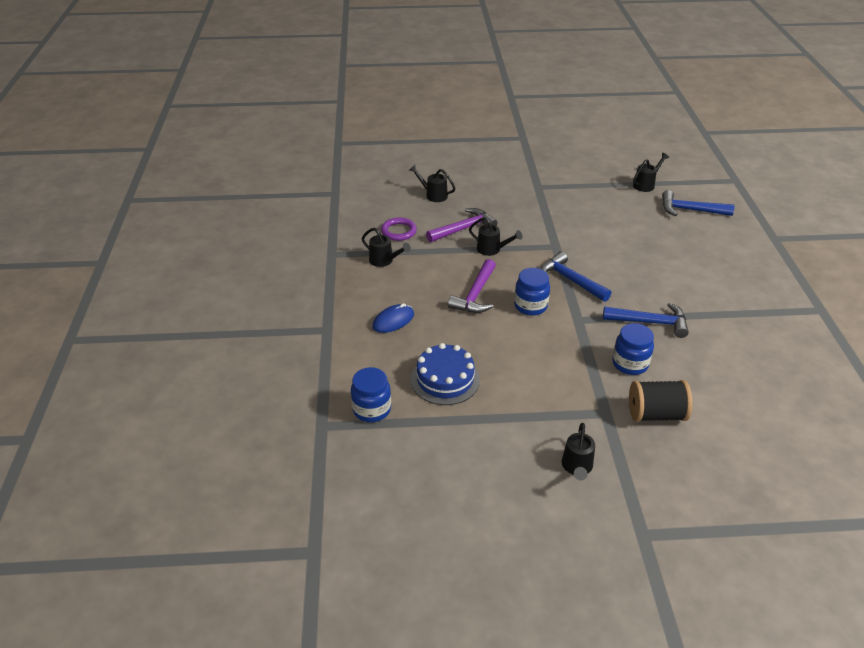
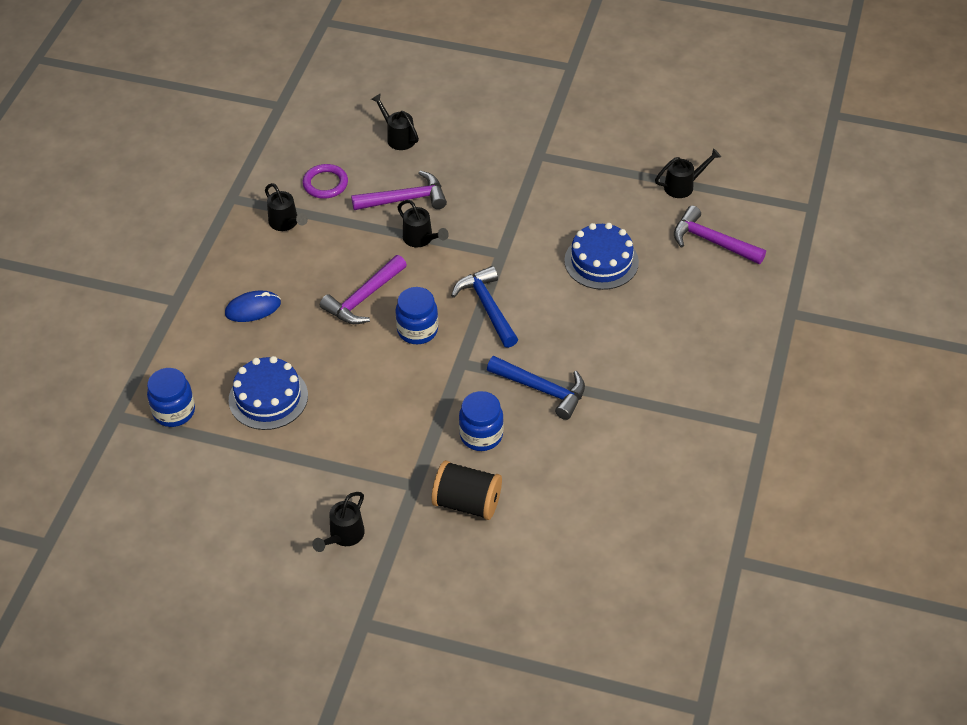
camera: 20 degrees right, 10 degrees up
blue hammer [662,190,734,216] -> purple hammer [674,206,766,264]
none -> blue cake [564,223,639,290]

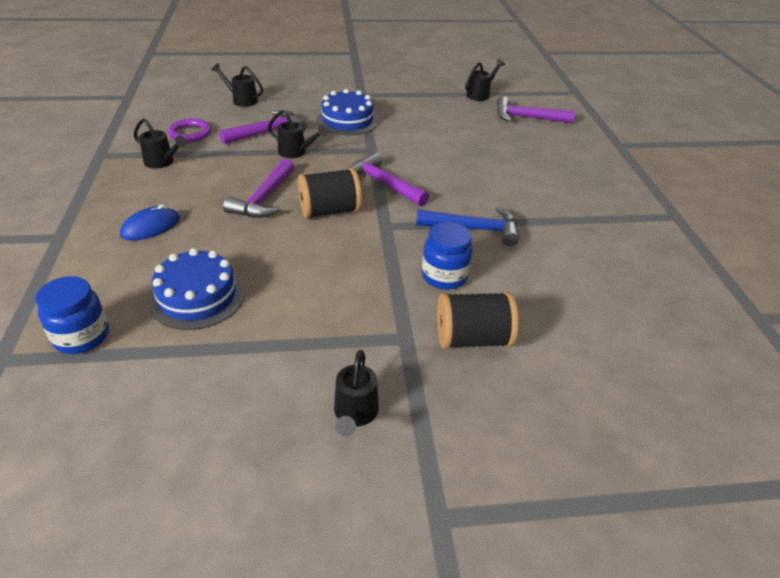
camera: 25 degrees left, 10 degrees down
blue jar [395,287,438,344] -> black spool [298,168,362,219]
blue hammer [451,266,518,348] -> purple hammer [349,152,429,207]
blue cake [564,223,639,290] -> blue cake moved to [317,89,379,136]

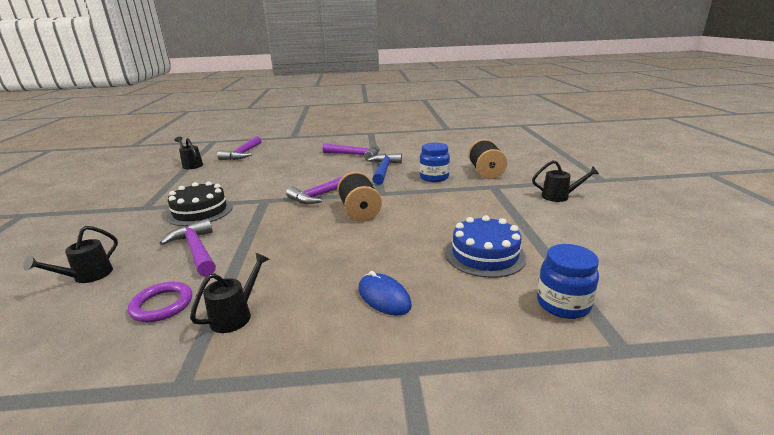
camera: 85 degrees left, 15 degrees down
purple hammer [223,159,295,218] -> purple hammer moved to [322,143,380,160]
black watering can [268,110,327,158] -> none
blue cake [317,89,379,136] -> black cake [166,181,233,226]

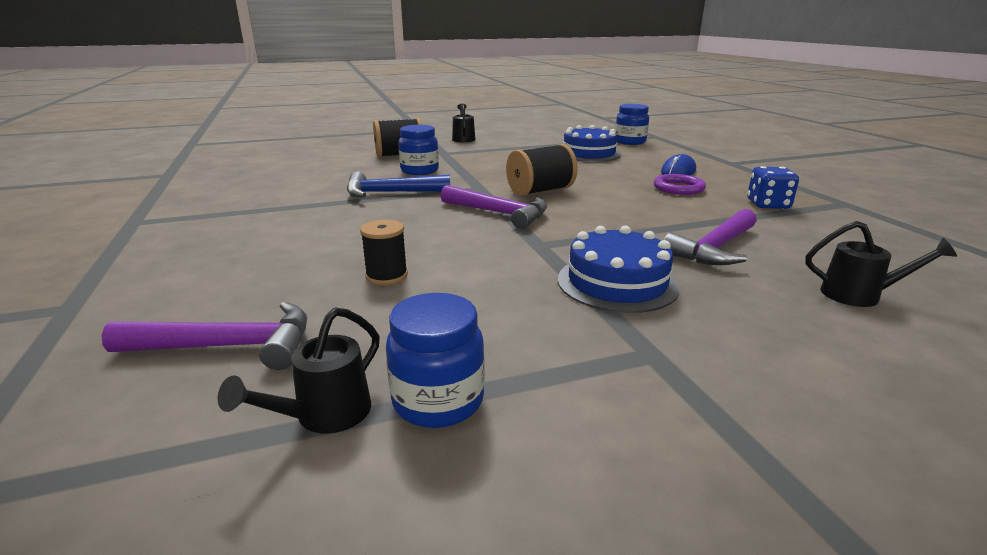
camera: 105 degrees left, 0 degrees up
purple ring [128,282,192,322] -> purple ring moved to [654,174,706,195]
black cake [166,181,233,226] -> blue cake [558,226,680,313]
black watering can [190,253,269,333] -> blue dice [747,166,799,209]
purple hammer [322,143,380,160] -> none
none -> black spool [360,220,408,285]
none -> blue jar [386,293,485,428]

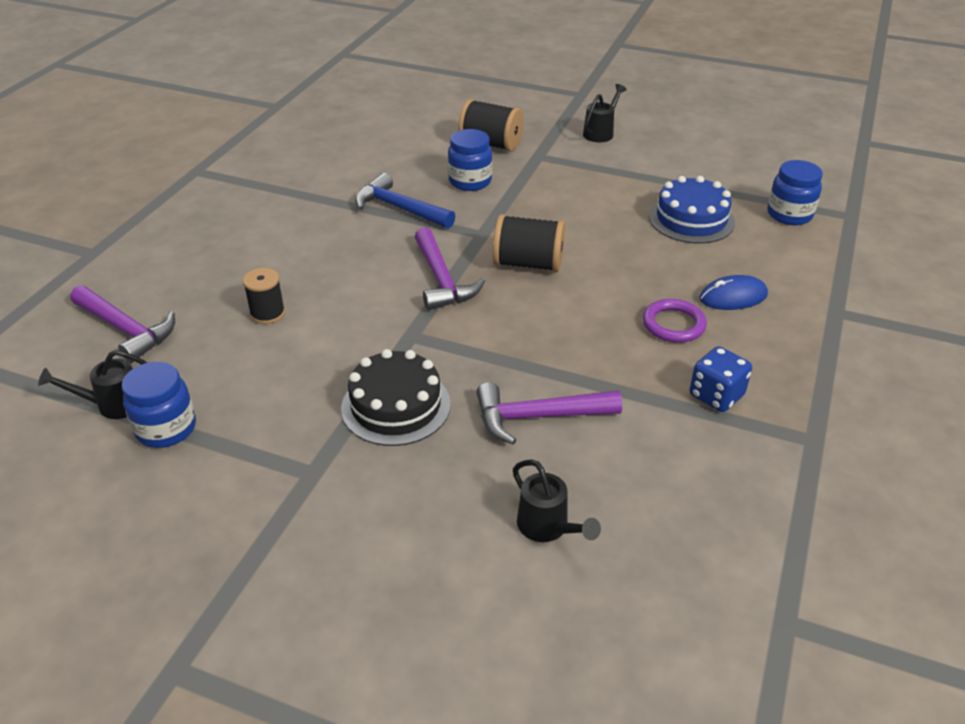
camera: 40 degrees right, 15 degrees up
blue cake [558,226,680,313] -> black cake [341,349,451,446]

